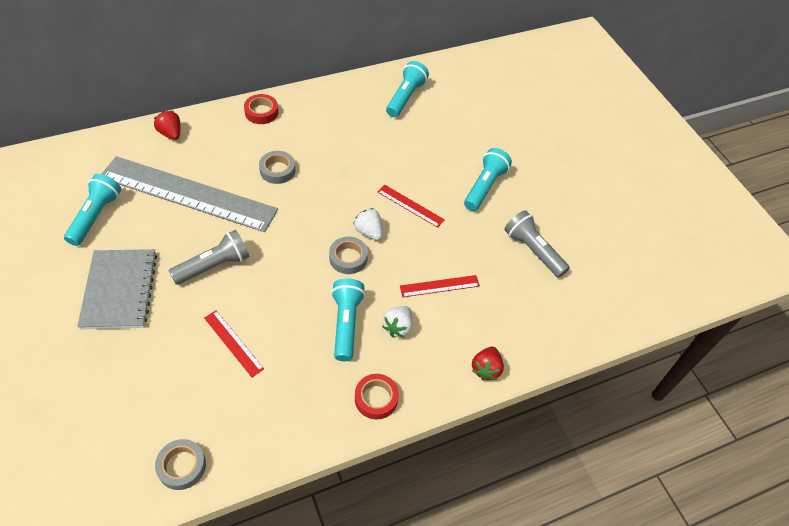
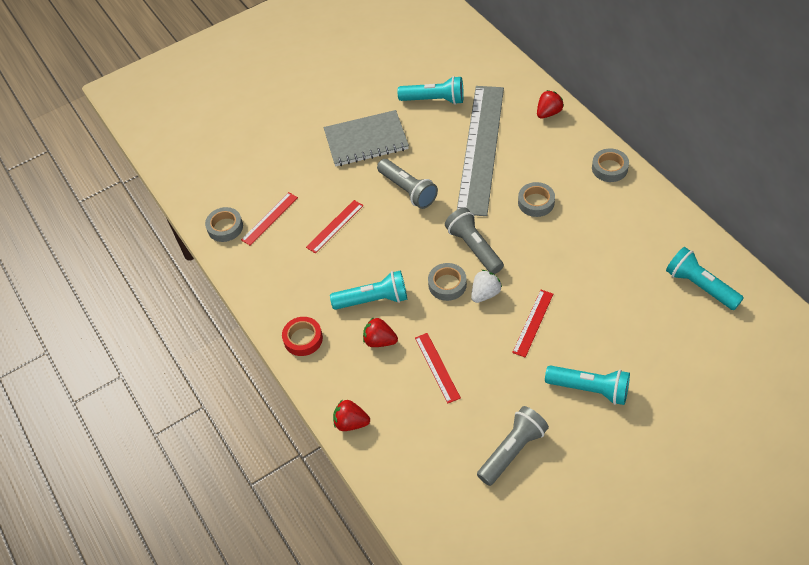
camera: 90 degrees right, 0 degrees up
red tape [244,94,278,124] -> grey tape [592,149,629,182]
white strawberry [382,306,413,337] -> red strawberry [363,317,398,347]
turquoise flashlight [386,61,429,117] -> turquoise flashlight turned 150 degrees counterclockwise [666,247,744,310]
none -> red ruler [241,192,298,246]
none -> grey flashlight [445,208,504,274]

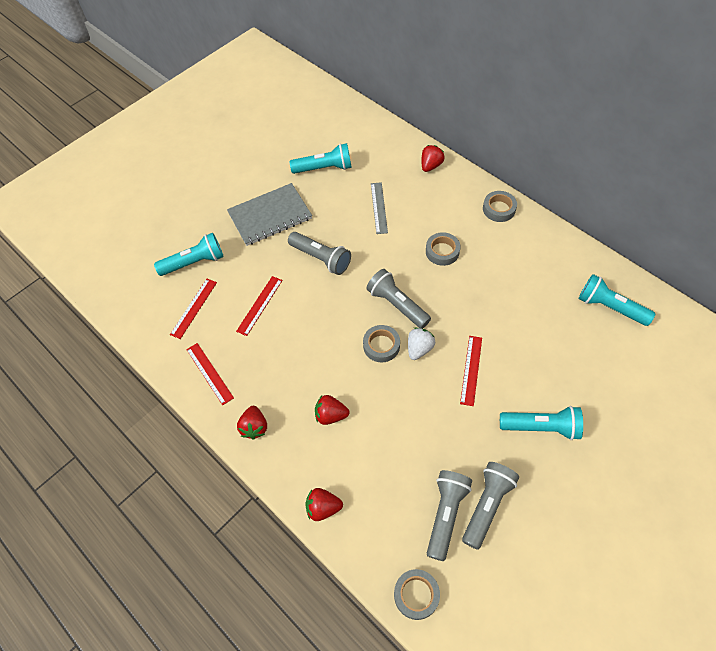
camera: 15 degrees left, 5 degrees up
grey tape [205,207,243,242] -> grey tape moved to [394,569,440,620]
red tape [282,317,323,356] -> red strawberry [237,406,267,440]
turquoise flashlight [330,270,407,310] -> turquoise flashlight moved to [154,233,224,276]
red ruler [415,333,461,403] -> red ruler moved to [186,343,234,405]
grey ruler [457,86,504,216] -> grey ruler [371,182,388,234], size x0.41
none -> grey flashlight [427,470,472,561]

